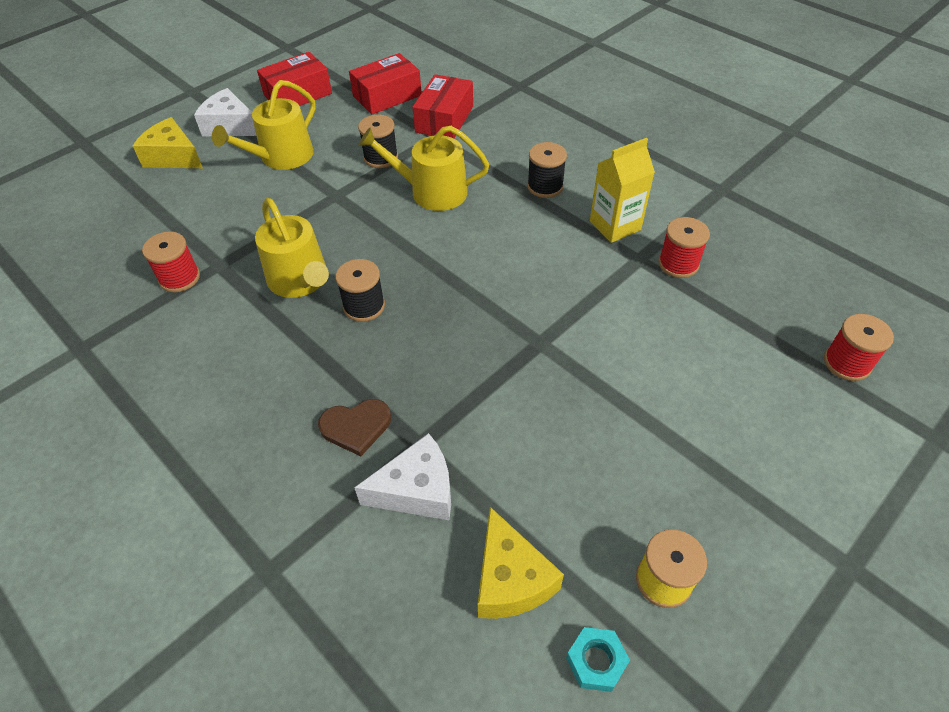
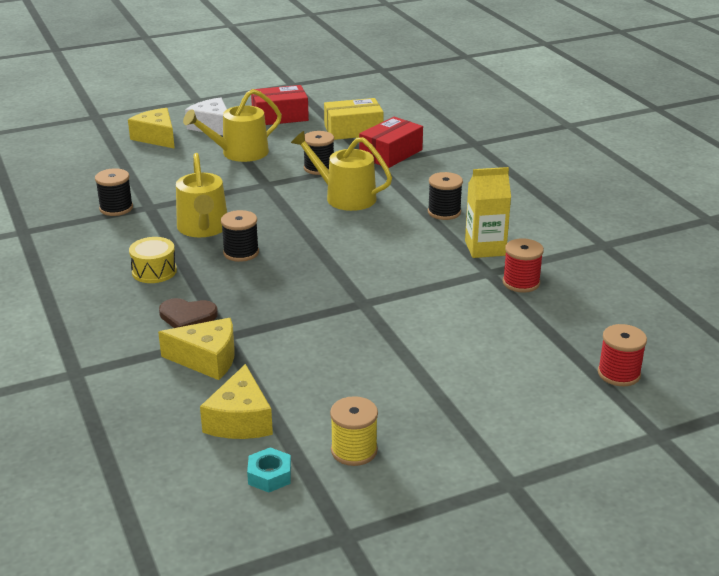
camera: 20 degrees right, 20 degrees down
red spool [142,232,200,292] -> black spool [95,168,133,216]
red box [349,53,422,115] -> yellow box [324,98,384,140]
white cheese [354,433,451,520] -> yellow cheese [158,318,235,380]
none -> yellow drum [129,237,177,283]

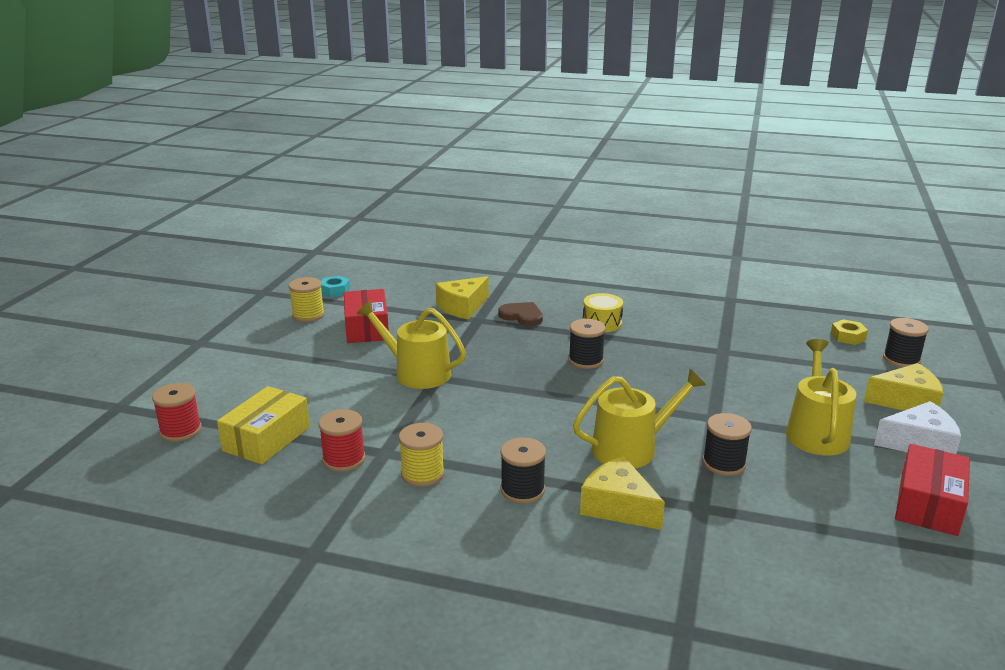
camera: 130 degrees right, 5 degrees down
black spool [95,168,133,216] -> black spool moved to [883,318,929,368]
brown heart [159,298,218,328] -> brown heart turned 75 degrees clockwise [498,302,543,326]
yellow watering can [176,153,227,237] -> yellow watering can moved to [357,301,466,389]
yellow cheese [200,364,273,439] -> yellow cheese moved to [580,456,665,530]
yellow box [324,98,384,140] -> yellow box moved to [217,386,310,465]
red box [359,117,423,168] -> red box moved to [344,289,389,343]
yellow carton [465,167,511,258] -> yellow spool [399,423,444,487]
none -> yellow nut [831,319,868,345]

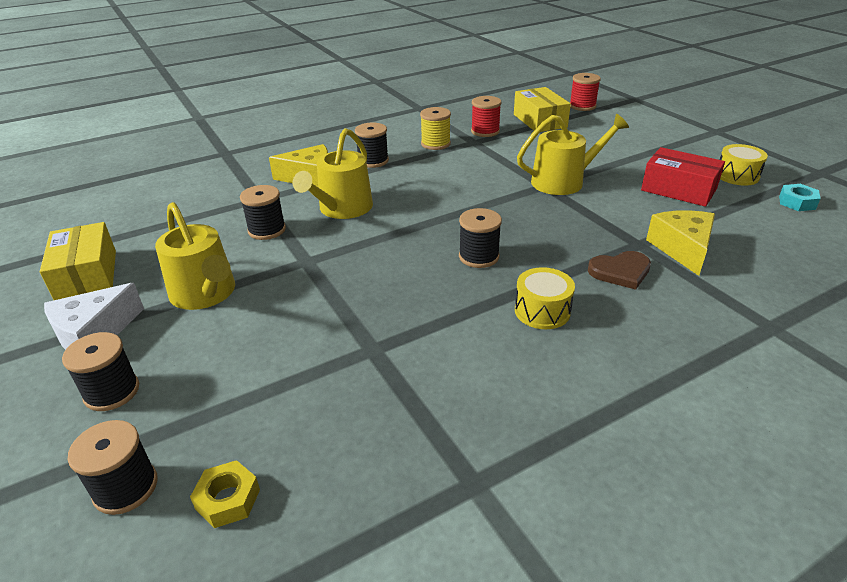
camera: 135 degrees right, 10 degrees up
yellow spool [289,277,325,322] -> yellow drum [720,144,768,186]
yellow cheese [864,363,943,411] -> black spool [62,332,139,411]
red box [895,444,970,536] -> yellow box [40,222,116,300]

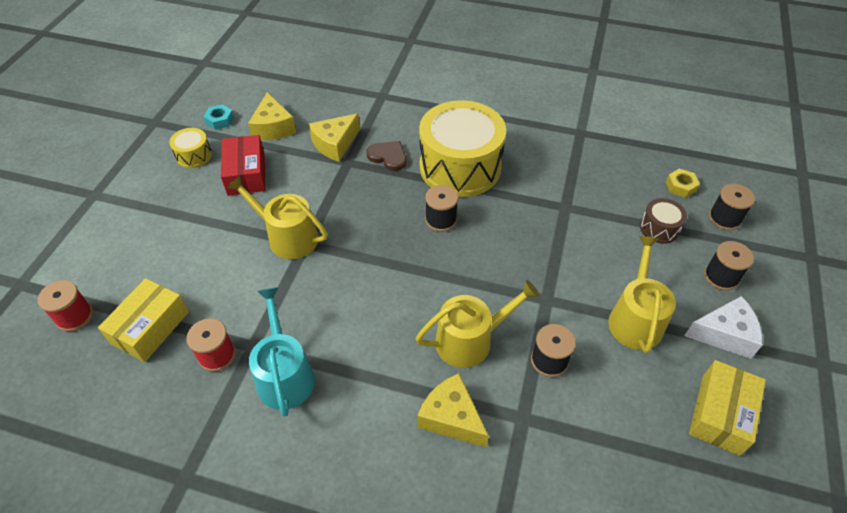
camera: 135 degrees left, 15 degrees up
black spool [355,123,389,168] -> none
yellow spool [420,107,451,150] -> turquoise watering can [249,287,315,417]
yellow drum [515,267,575,329] -> yellow drum [419,100,506,197], size x2.30
none -> yellow cheese [248,92,296,140]
none -> brown drum [640,198,687,244]

